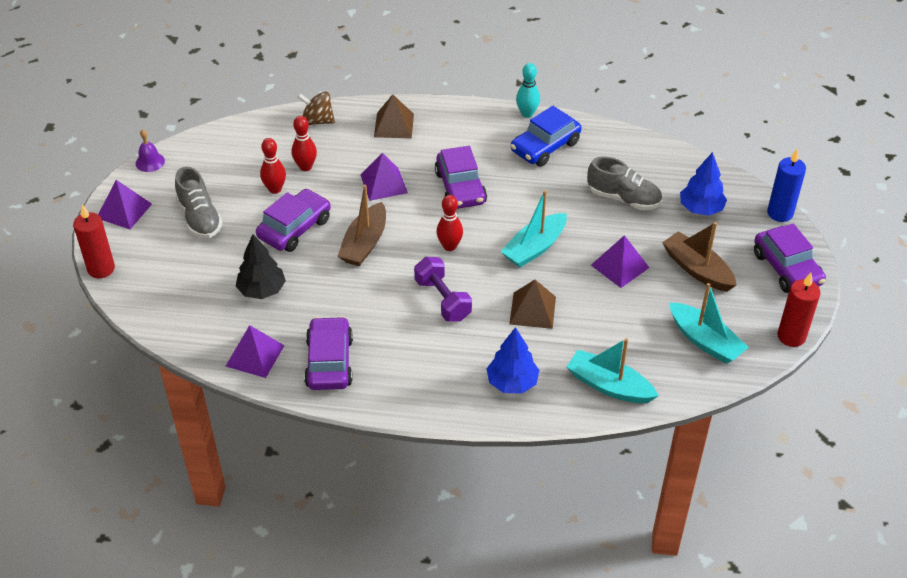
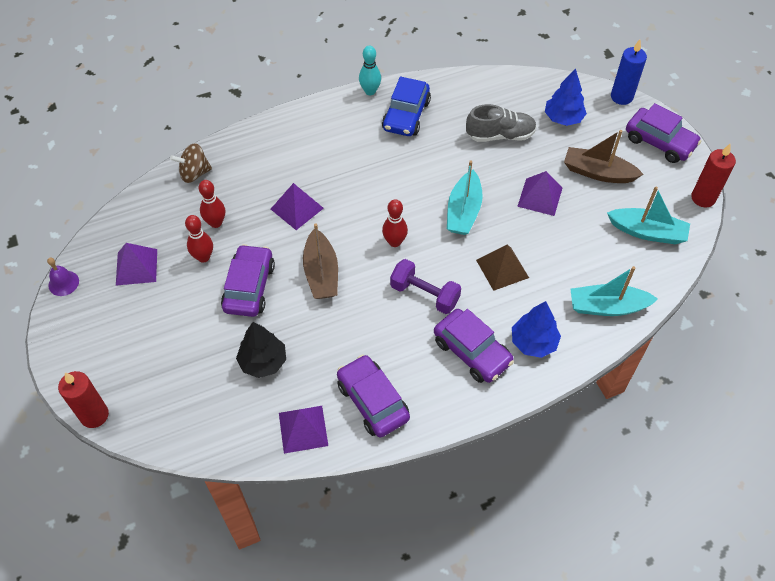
camera: 30 degrees left, 10 degrees up
purple pyramid [98,180,152,229] -> purple pyramid moved to [116,243,157,286]
grey shoe [175,167,223,238] -> none
brown pyramid [374,94,414,138] -> none
purple car [435,146,487,209] -> purple car moved to [434,309,514,383]

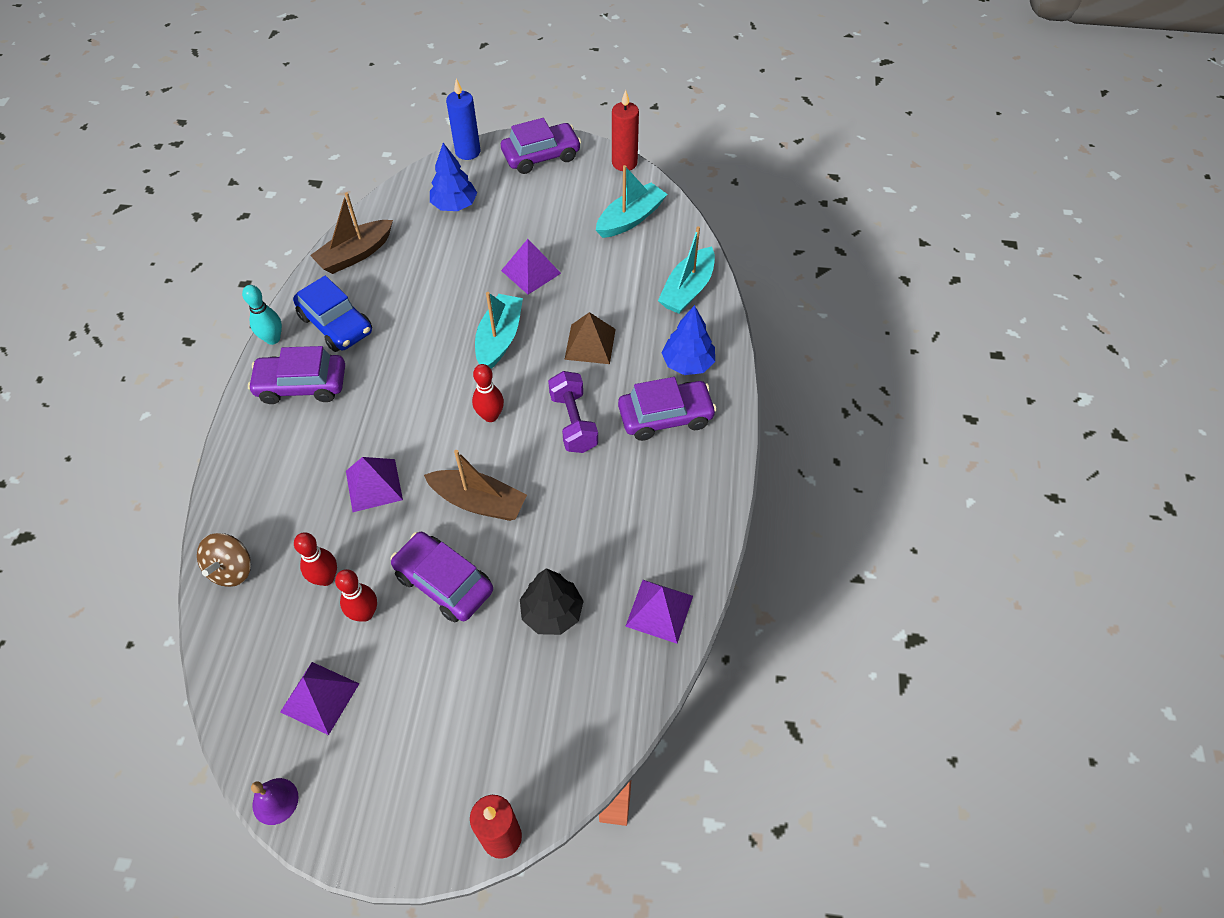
camera: 60 degrees left, 0 degrees up
purple car [337,355,410,438] -> purple car moved to [248,346,345,404]
purple dumbbell [390,259,461,314] -> purple dumbbell turned 75 degrees counterclockwise [548,371,598,453]
turquoise boat [447,160,483,235] -> turquoise boat turned 120 degrees counterclockwise [475,292,523,369]
grey shoe [466,104,537,142] -> none
brown boat [564,130,644,183] -> brown boat moved to [310,192,393,274]

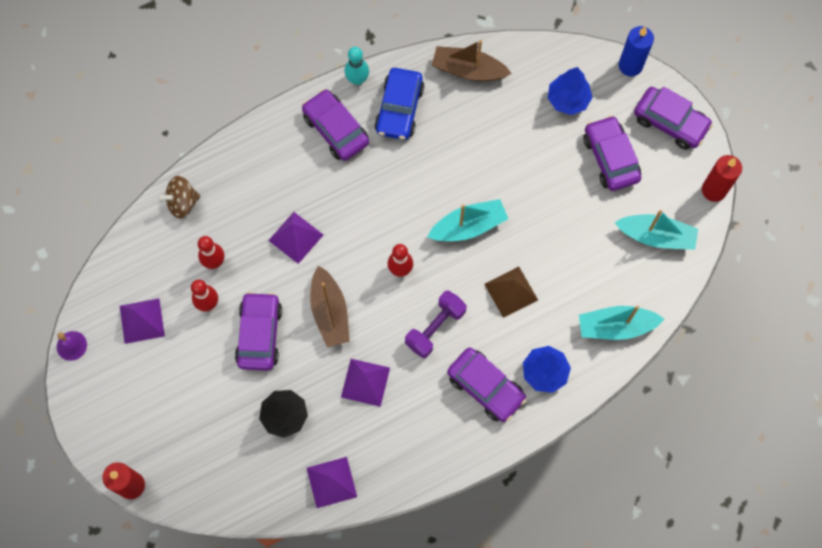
camera: 55 degrees right, 15 degrees up
purple pyramid [501,239,561,295] -> purple pyramid moved to [341,359,390,407]
none -> purple car [584,115,641,191]

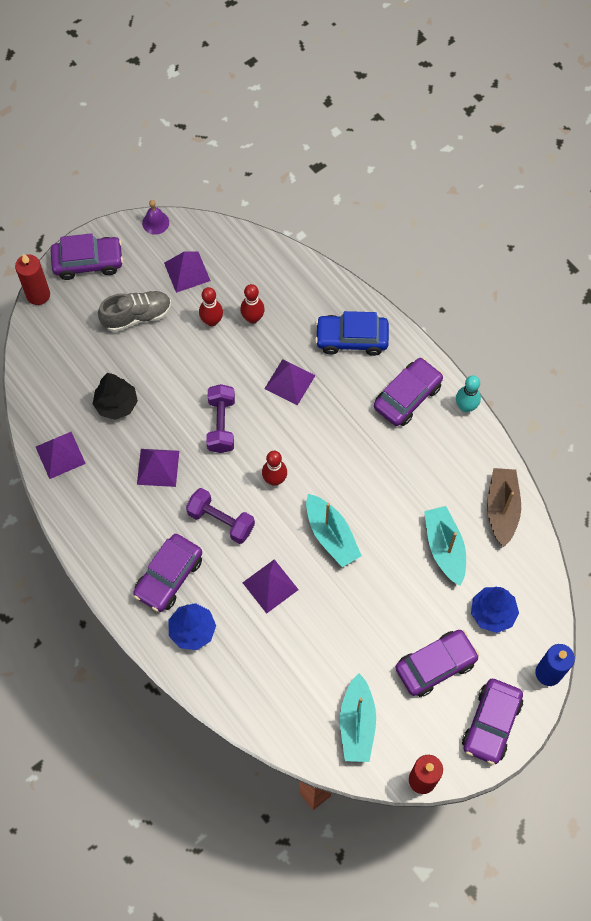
camera: 80 degrees right, 5 degrees down
brown spinning top [158,176,200,219] -> none
purple car [235,292,282,371] -> purple car moved to [50,233,123,280]
brown boat [310,266,350,347] -> purple dumbbell [206,384,235,453]
blue car [374,68,424,140] -> blue car moved to [315,311,389,356]
brown pyramid [484,267,538,318] -> purple pyramid [243,559,299,614]
turquoise boat [579,306,664,340] -> turquoise boat moved to [424,506,466,586]
none -> grey shoe [98,291,171,332]

